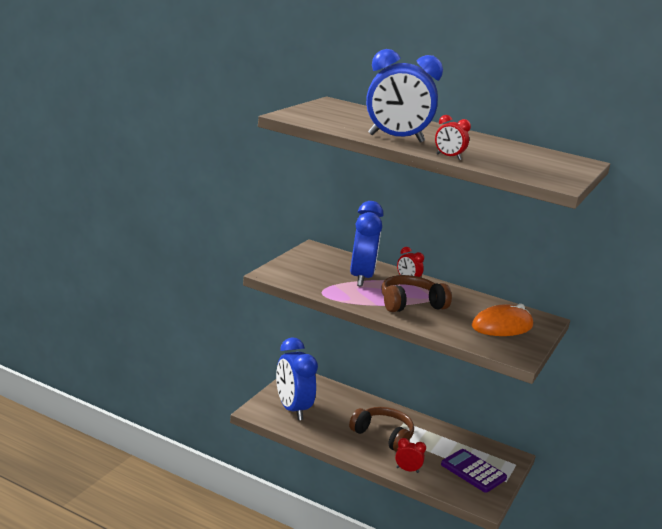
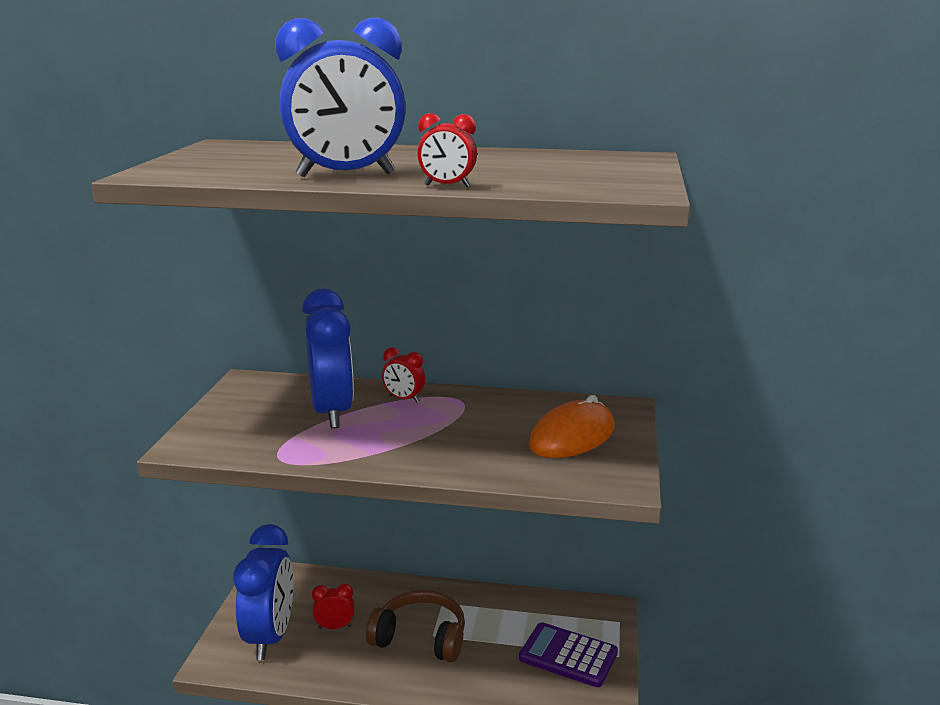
camera: 15 degrees left, 0 degrees up
blue clock [276,337,318,420] -> blue clock turned 135 degrees counterclockwise [233,524,293,660]
brown headphones [382,275,452,312] -> none
red clock [395,438,426,473] -> red clock moved to [312,584,354,629]

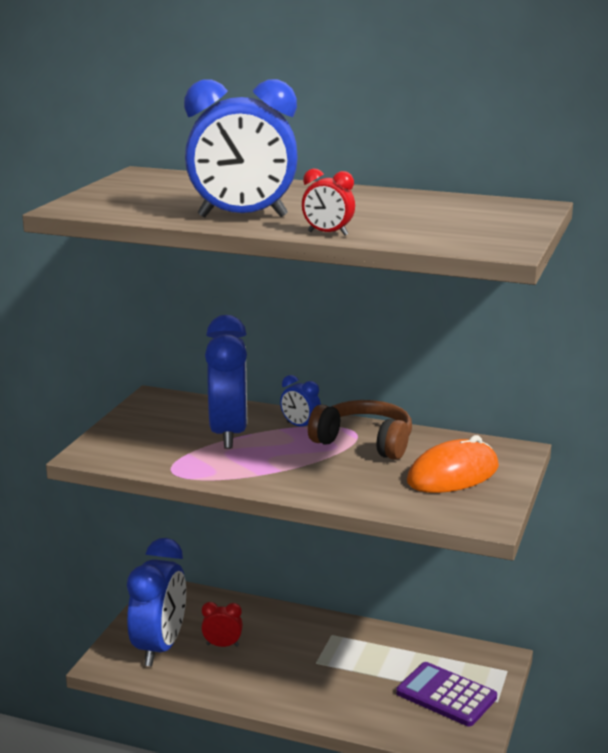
camera: 10 degrees right, 0 degrees up
brown headphones [366,590,465,662] -> brown headphones moved to [308,400,412,460]
red clock [382,347,425,402] -> blue clock [280,375,321,426]

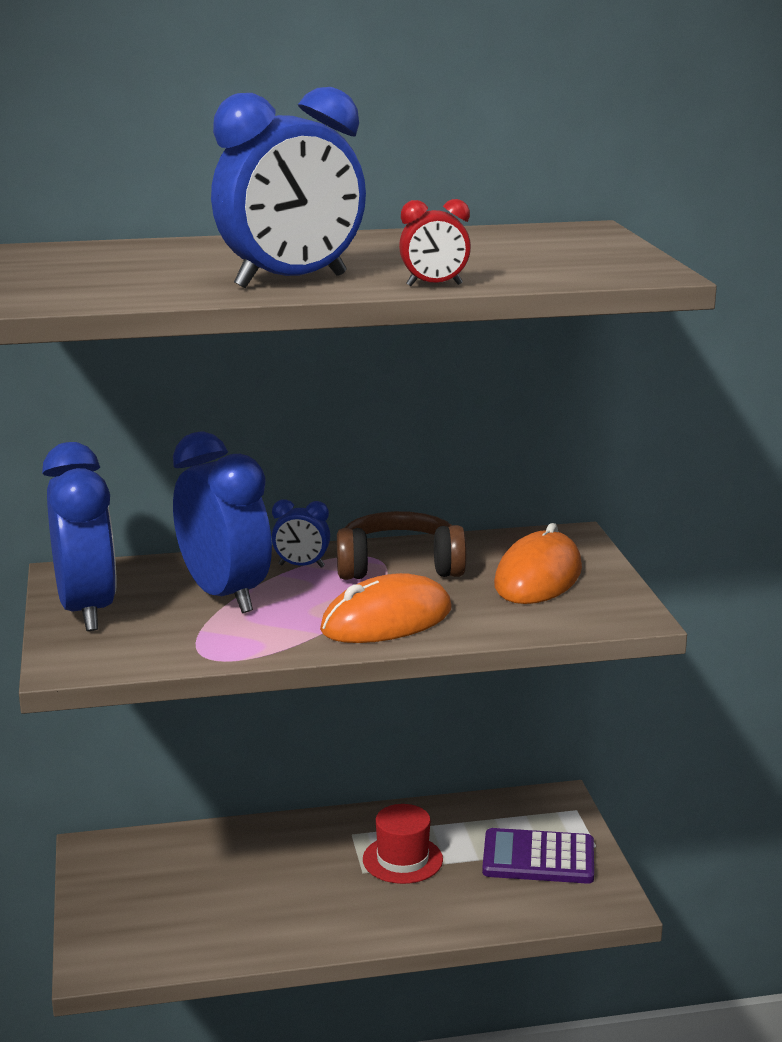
camera: 30 degrees left, 0 degrees up
blue clock [127,538,186,666] -> blue clock moved to [42,442,117,631]
red clock [201,602,243,647] -> none
none -> orange mouse [320,573,452,643]
none -> red hat [363,804,443,884]

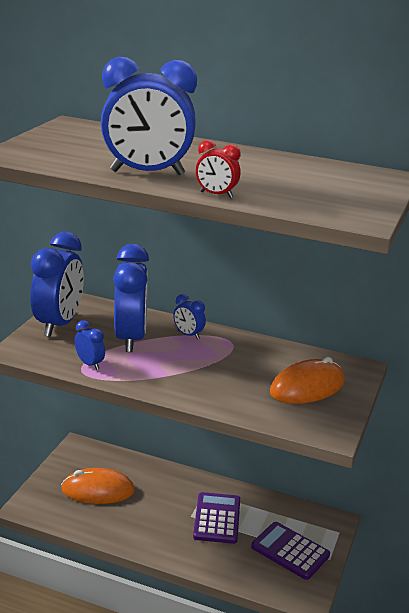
camera: 30 degrees right, 5 degrees up
orange mouse [320,573,452,643] -> orange mouse moved to [61,468,135,504]
brown headphones [337,511,467,580] -> none
red hat [363,804,443,884] -> purple calculator [193,492,240,544]
none -> blue clock [75,320,105,370]

